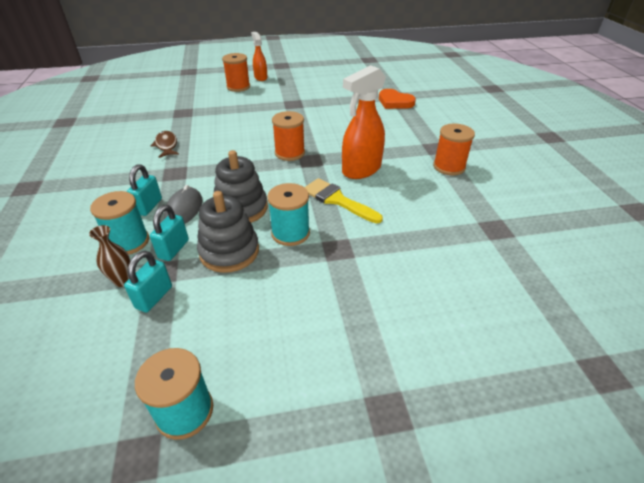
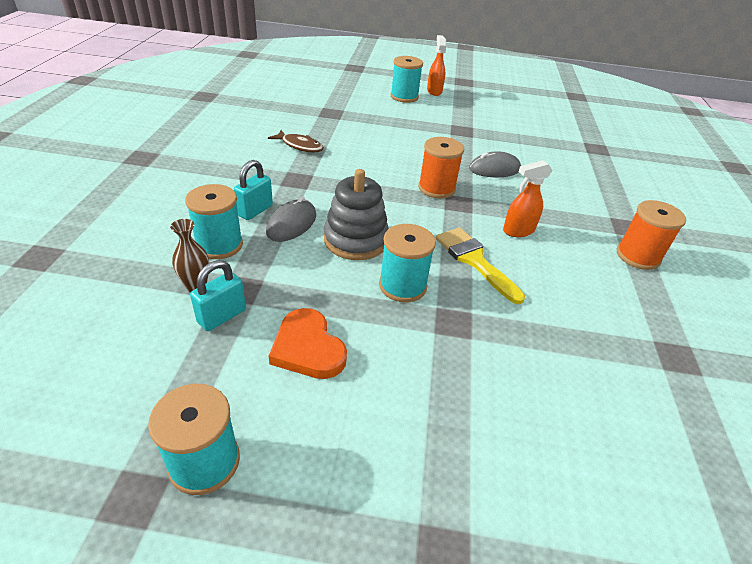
camera: 15 degrees right, 0 degrees up
turquoise padlock [150,205,189,261] -> none
brown fish [151,131,179,158] -> brown fish turned 120 degrees clockwise [268,130,324,152]
grey stacking toy [197,191,259,273] -> none
orange spool [222,53,250,92] -> turquoise spool [390,56,423,103]
orange spray bottle [342,65,386,179] -> orange spray bottle [503,160,552,237], size x0.59
orange heart [379,89,416,109] -> orange heart moved to [269,308,347,379]
none -> grey mouse [469,151,521,177]

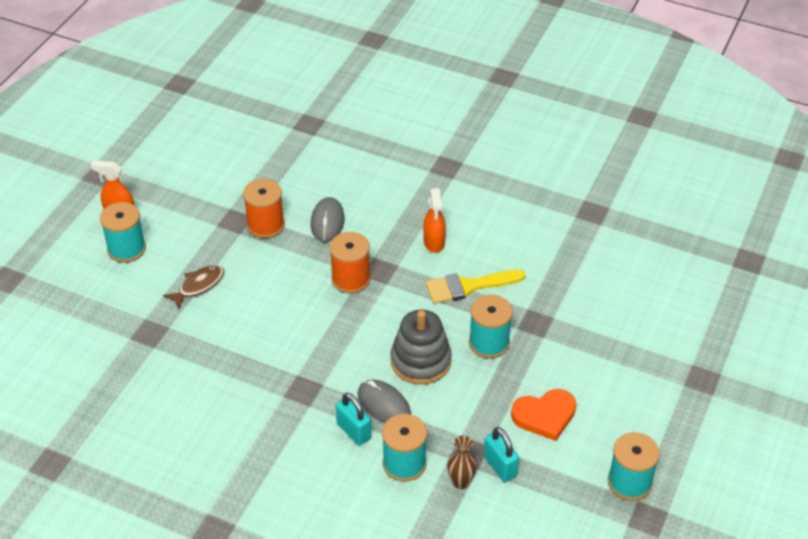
camera: 70 degrees left, 5 degrees up
brown fish [268,130,324,152] -> brown fish moved to [163,265,224,309]
orange spool [617,200,686,270] -> orange spool moved to [243,179,285,239]

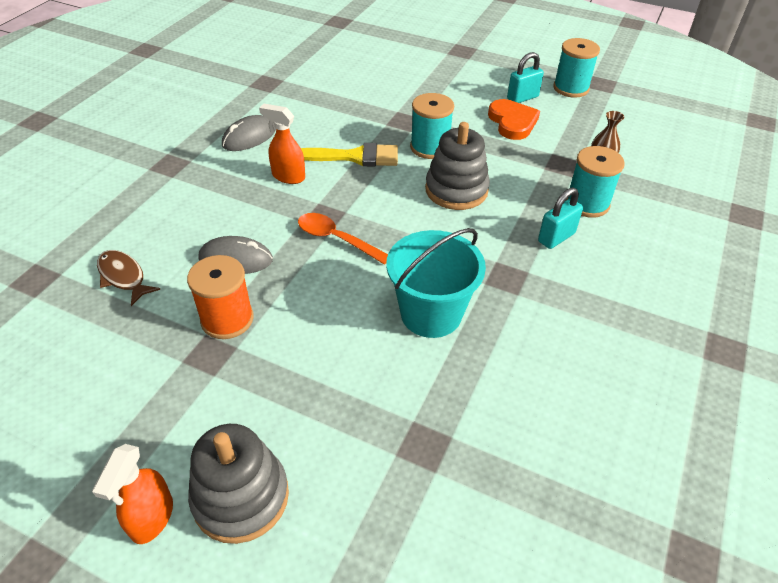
camera: 90 degrees left, 0 degrees up
turquoise spool [100,202,146,263] -> grey stacking toy [188,424,289,544]
brown fish [163,265,224,309] -> brown fish moved to [97,250,160,306]
orange spool [330,232,371,294] -> orange spoon [298,213,388,265]
grey mouse [358,380,411,423] -> grey mouse moved to [222,115,276,151]
orange spray bottle [423,188,446,253] -> orange spray bottle turned 150 degrees counterclockwise [259,104,305,184]
yellow brush [426,270,525,304] -> yellow brush turned 75 degrees counterclockwise [301,143,398,167]
turquoise padlock [484,427,519,482] -> turquoise padlock moved to [507,52,544,103]
none -> turquoise bucket [386,228,486,338]

